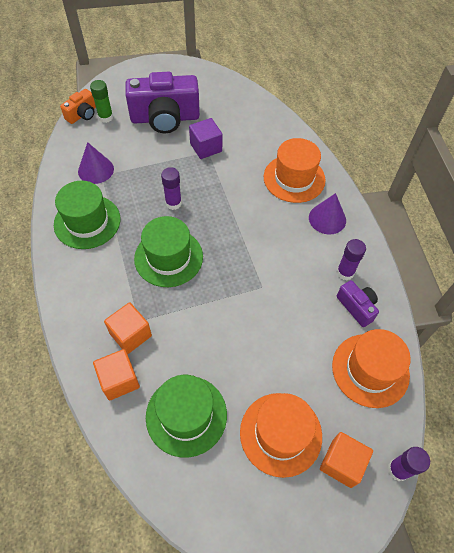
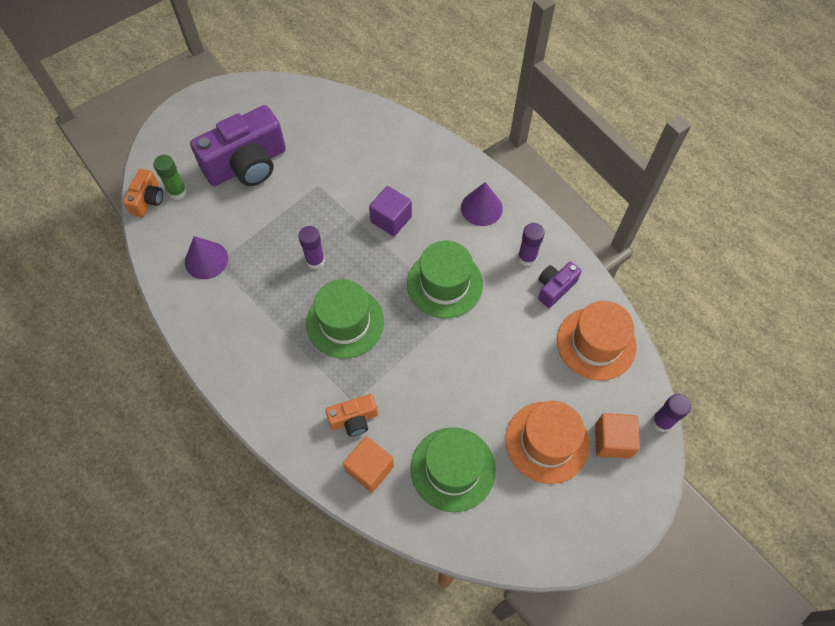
camera: 25 degrees left, 5 degrees up
green hat [54,181,120,249] -> green hat moved to [407,241,483,318]
orange cube [104,302,152,354] -> orange camera [325,394,378,436]
purple cube [189,118,223,159] -> purple cube moved to [369,186,412,237]
orange hat [264,138,326,203] -> none
purple camera [337,280,379,327] -> purple camera turned 75 degrees counterclockwise [538,262,582,308]

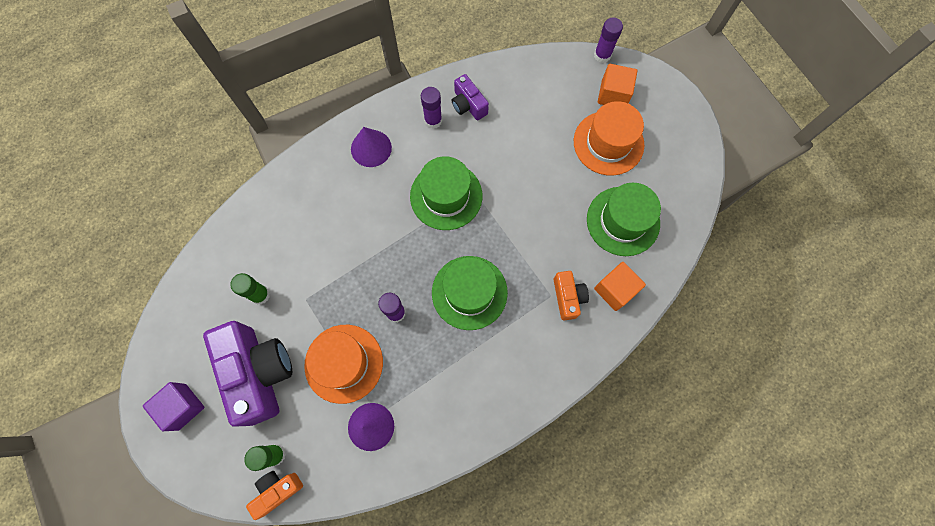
camera: 80 degrees left, 10 degrees up
orange camera [123,169,163,217] -> orange camera turned 60 degrees counterclockwise [246,471,303,520]
purple cube [369,186,412,237] -> purple cube moved to [143,382,204,431]
orange hat [557,301,637,381] -> orange hat moved to [304,325,383,404]
none -> green glue stick [230,273,270,305]

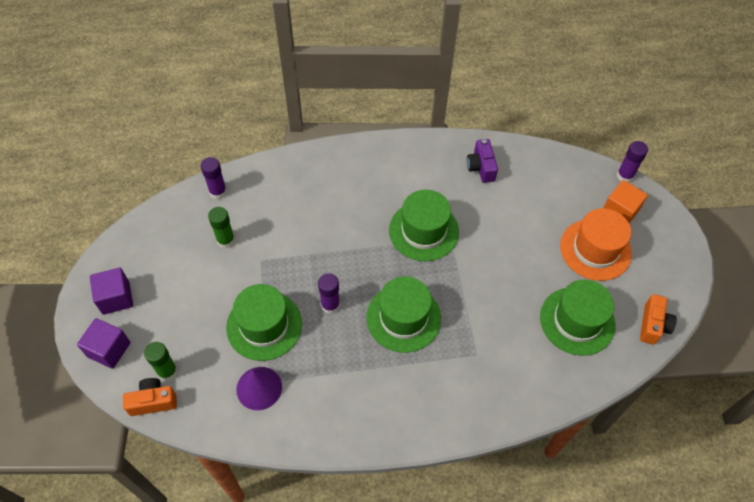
camera: 25 degrees right, 15 degrees down
purple camera [203,321,292,427] -> none
orange hat [304,325,383,404] -> green hat [226,284,302,361]
purple cone [351,127,392,167] -> none
purple glue stick [421,87,442,129] -> purple glue stick moved to [201,157,227,199]
orange camera [554,271,589,321] -> orange camera moved to [640,294,677,345]
orange cube [594,262,646,311] -> none
none -> purple cube [77,318,130,369]

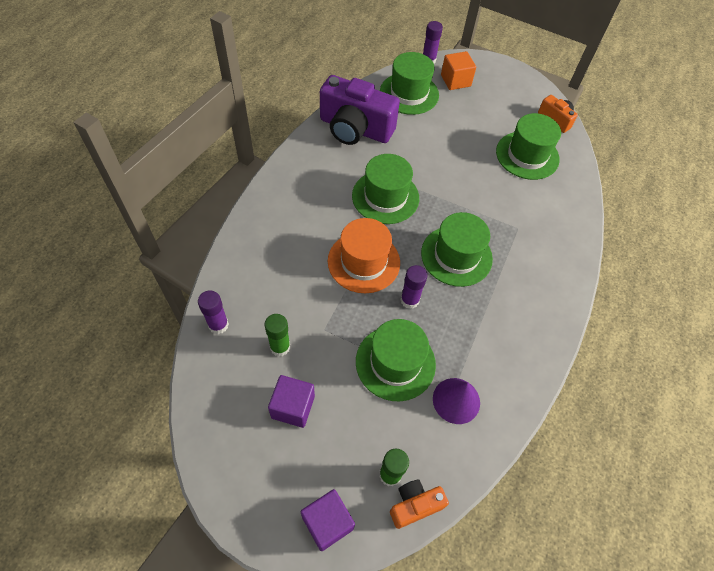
camera: 60 degrees left, 0 degrees up
purple cube [90,268,133,315] -> purple cube moved to [268,375,315,428]
orange camera [123,378,177,416] -> orange camera turned 45 degrees clockwise [390,479,449,529]
purple camera [467,139,498,183] -> purple camera [320,75,400,145], size x2.03
orange hat [560,208,632,281] -> orange hat moved to [328,218,400,293]
none -> green hat [380,52,439,115]

